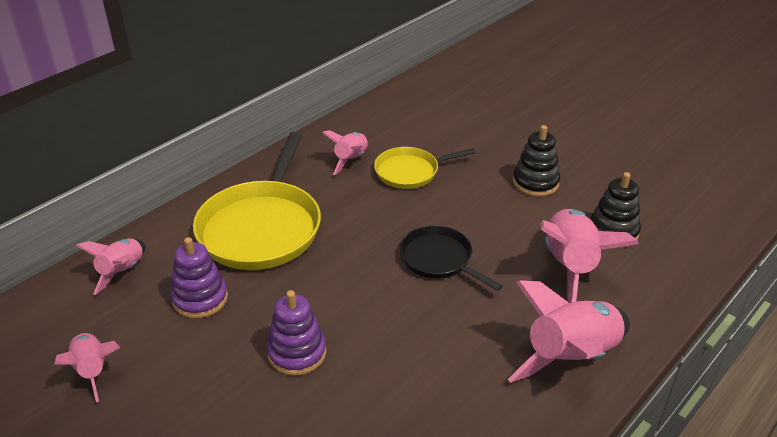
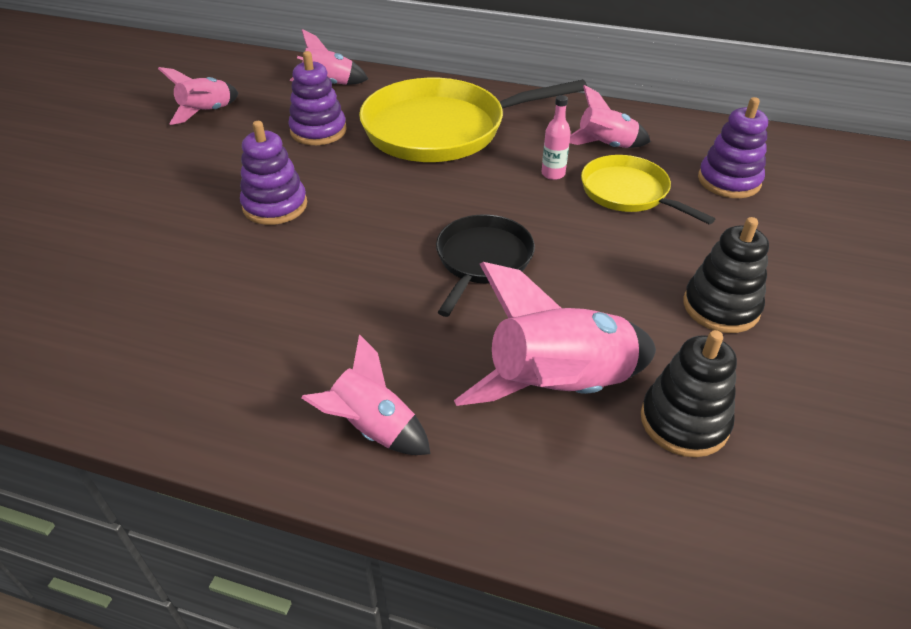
camera: 65 degrees right, 5 degrees up
pink rocket [508,280,630,383] -> pink rocket [301,334,430,455], size x0.58
none -> pink bottle [542,95,571,180]
none -> purple stacking toy [698,97,768,198]

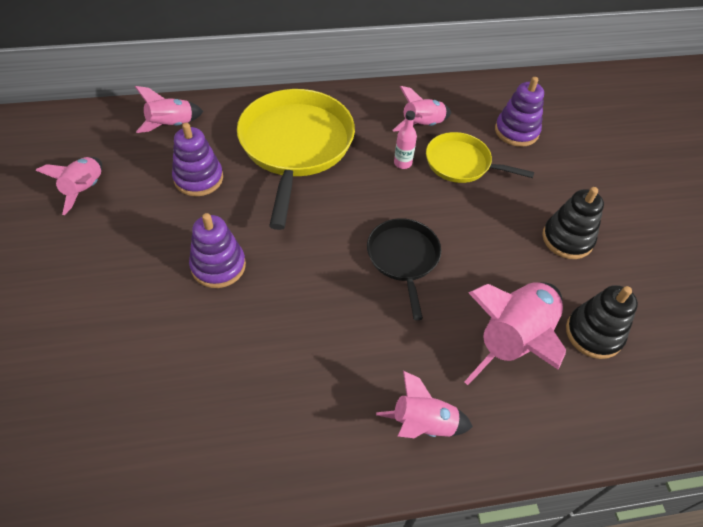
camera: 30 degrees left, 10 degrees up
yellow pan [359,78,587,162] -> yellow pan turned 135 degrees clockwise [237,89,355,230]

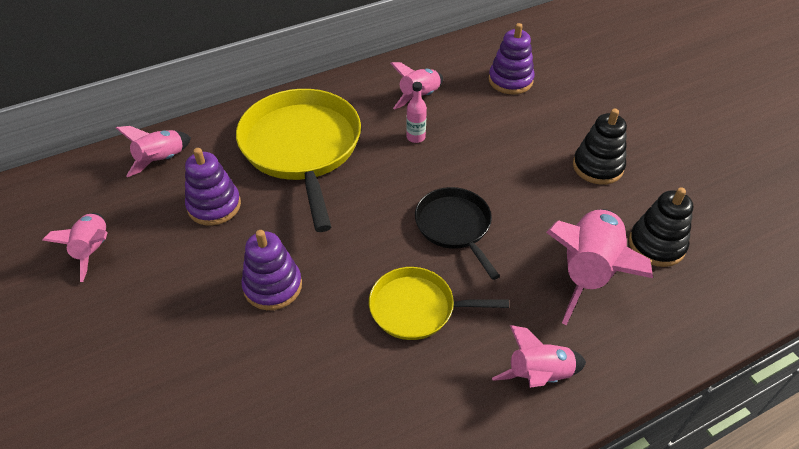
camera: 15 degrees left, 5 degrees down
yellow pan [426,132,534,183] -> yellow pan moved to [369,267,509,340]

